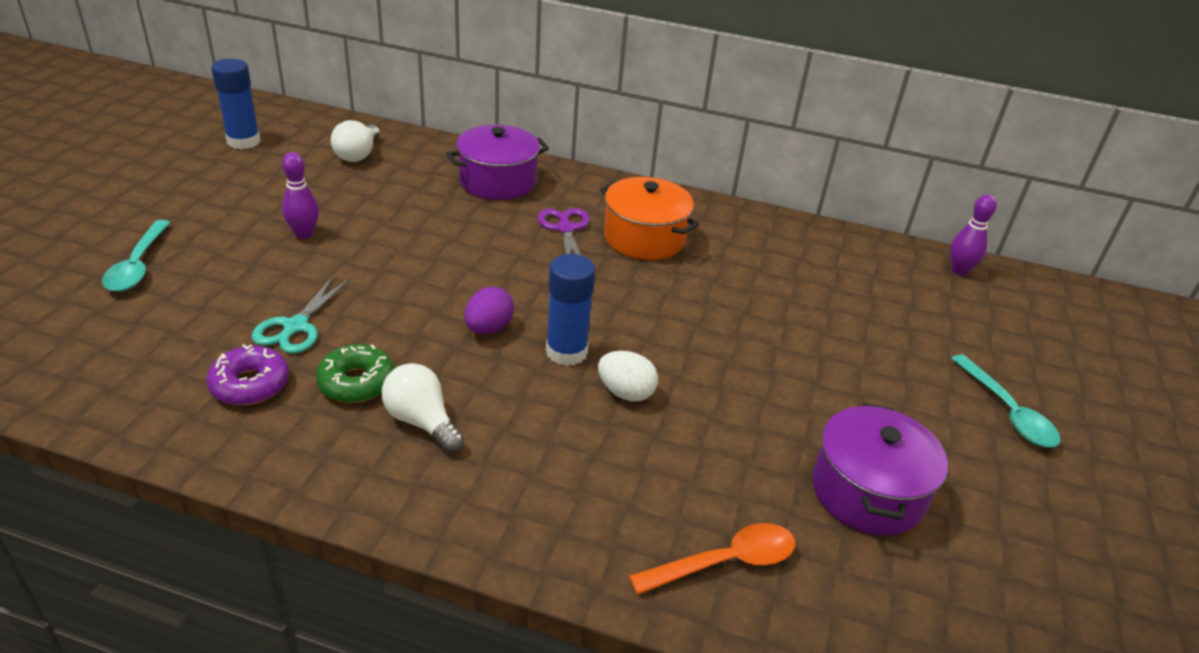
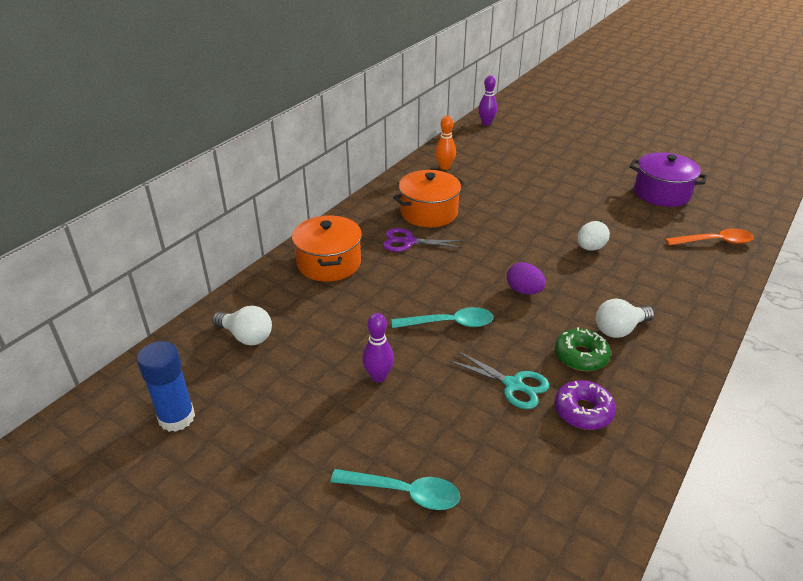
camera: 70 degrees left, 0 degrees up
purple pot [446,125,549,200] -> orange pot [292,215,362,282]
blue glue stick [546,254,596,366] -> none
orange spoon [629,523,795,595] -> orange spoon turned 90 degrees clockwise [665,228,754,245]
turquoise spoon [951,354,1061,447] -> turquoise spoon moved to [392,307,493,328]
none -> orange bowling pin [435,116,456,170]

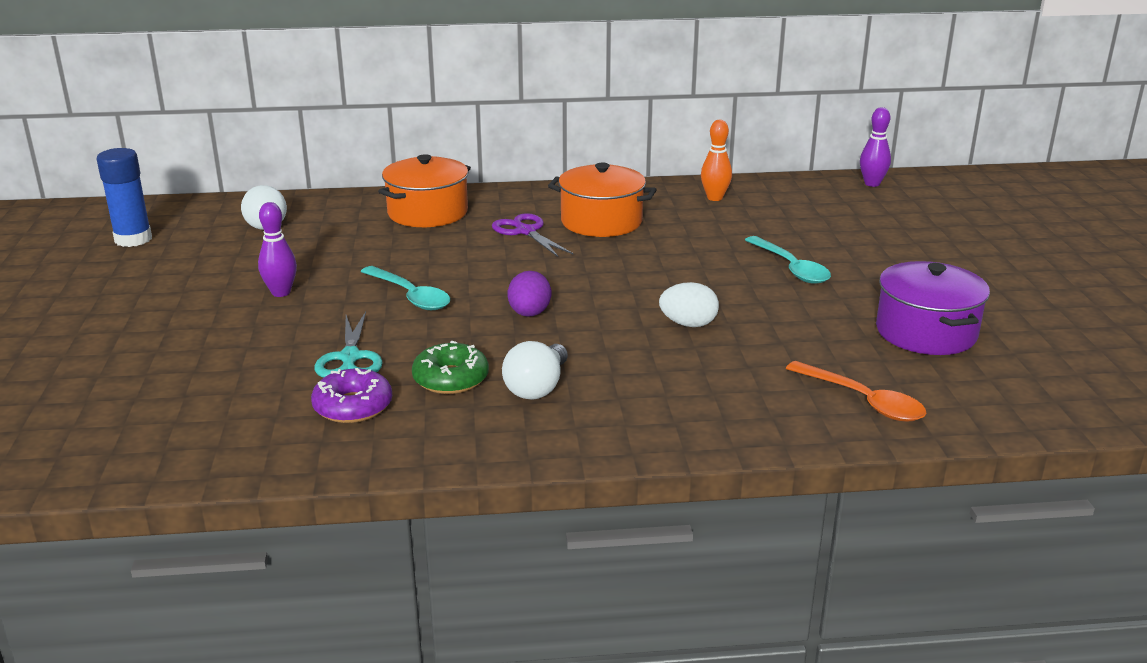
camera: 50 degrees right, 10 degrees down
turquoise spoon [330,469,460,510] -> turquoise spoon moved to [745,236,831,284]
white light bulb [596,299,654,338] -> white light bulb turned 90 degrees counterclockwise [502,341,568,400]

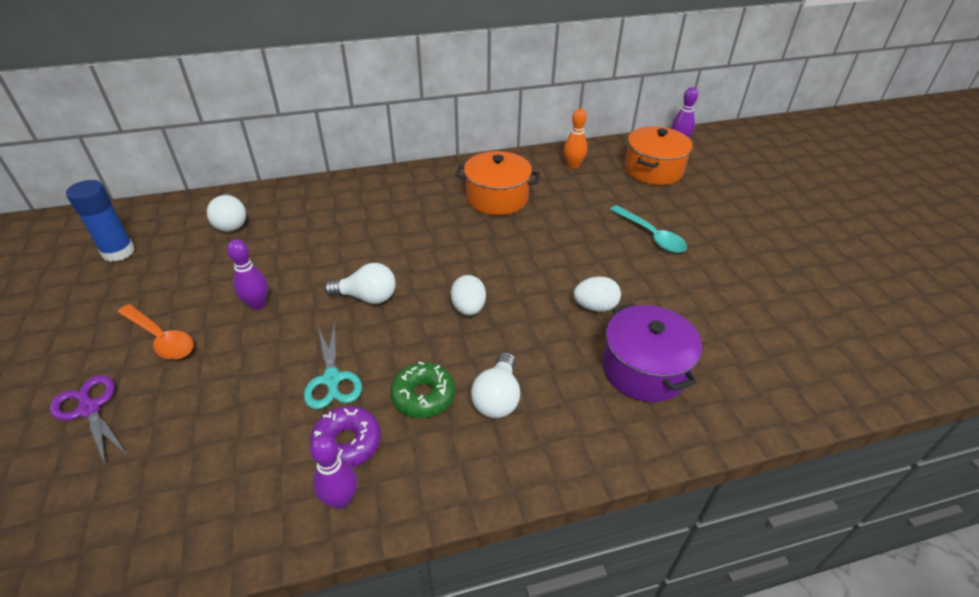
camera: 10 degrees left, 15 degrees up
turquoise spoon [361,266,450,310] -> white light bulb [324,263,395,304]
orange pot [378,154,471,227] -> orange pot moved to [625,126,693,185]
purple scissors [492,213,574,257] -> purple scissors moved to [50,375,127,467]
purple egg [508,271,551,317] -> white egg [451,275,486,316]
orange spoon [786,361,926,421] -> orange spoon moved to [118,304,194,359]
purple pot [876,261,990,355] -> purple pot moved to [602,303,702,402]
none -> purple bowling pin [310,434,357,509]

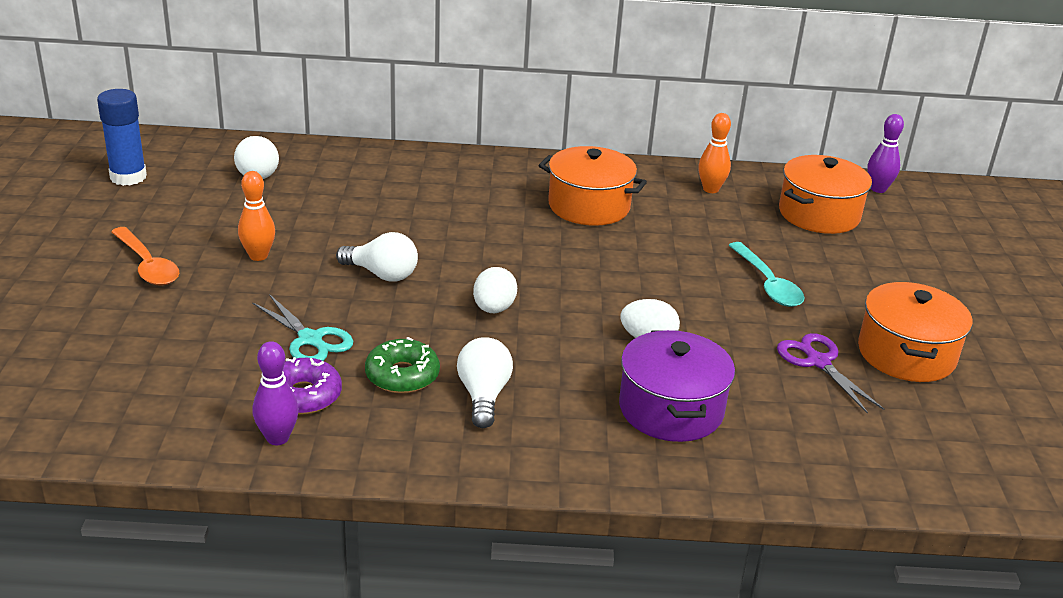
camera: 15 degrees right, 10 degrees down
purple scissors [50,375,127,467] -> purple scissors moved to [777,333,884,414]
purple bowling pin [227,239,268,310] -> orange bowling pin [238,171,275,261]
turquoise scissors [304,322,362,409] -> turquoise scissors turned 45 degrees counterclockwise [252,294,353,361]
white light bulb [471,352,520,418] -> white light bulb turned 150 degrees clockwise [457,337,513,428]
none -> orange pot [858,282,972,382]

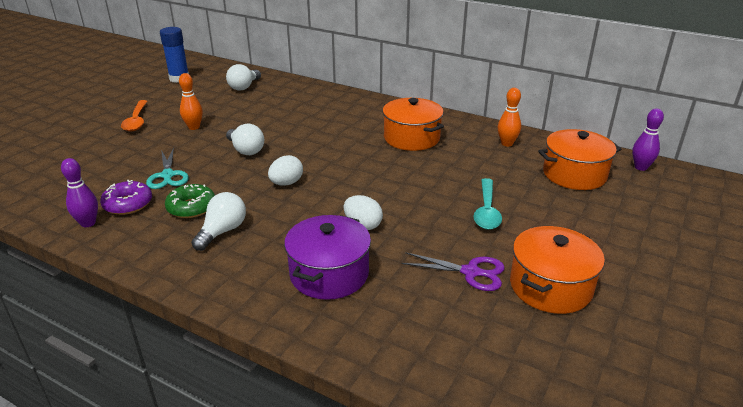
camera: 30 degrees right, 0 degrees up
purple scissors [777,333,884,414] -> purple scissors turned 105 degrees clockwise [401,252,505,291]

